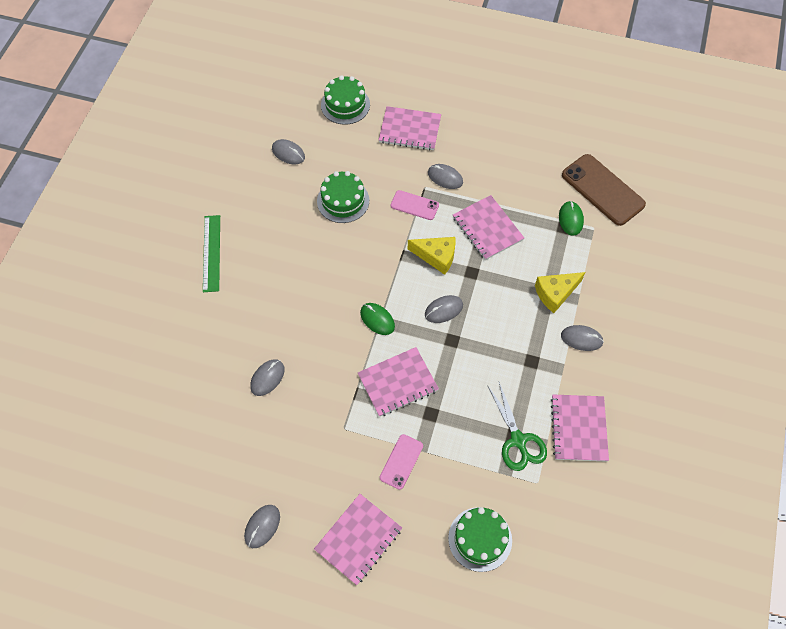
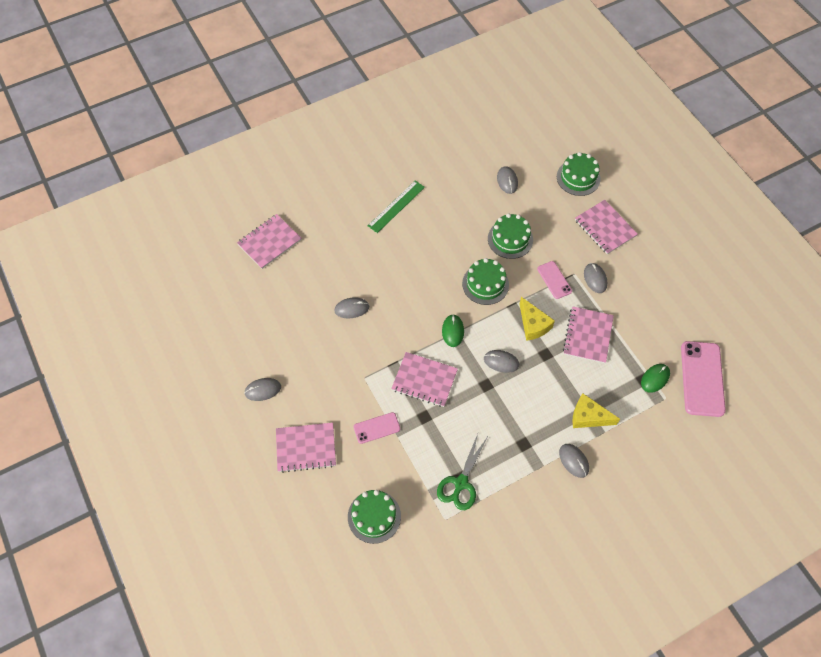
camera: 45 degrees right, 0 degrees up
pink notebook [551,395,609,462] -> pink notebook moved to [237,214,301,269]
brown phone [562,154,646,226] -> pink phone [681,341,726,417]
none -> green cake [462,258,509,305]

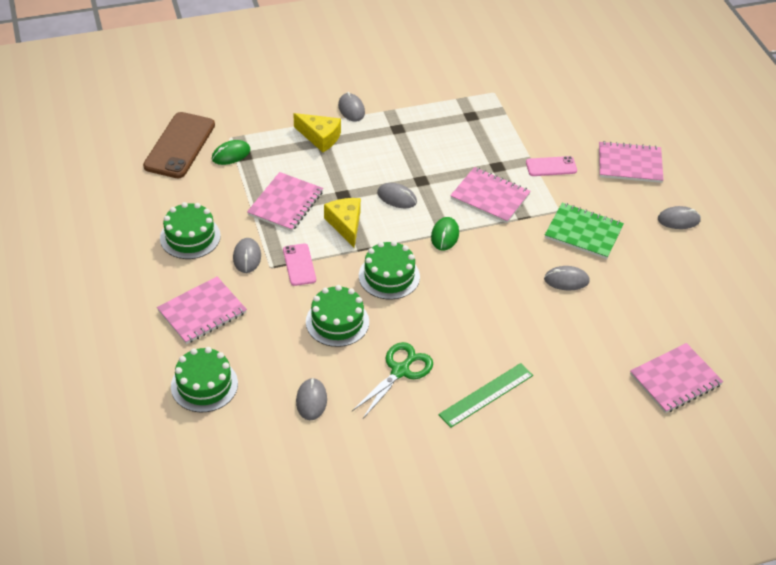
camera: 170 degrees left, 15 degrees down
green cake [348,490,401,544] -> green cake moved to [160,202,221,259]
green scissors [437,434,487,510] -> green scissors moved to [352,342,433,419]
pink notebook [575,200,638,254] -> pink notebook turned 75 degrees clockwise [157,276,247,344]
pink phone [681,341,726,417] -> brown phone [143,112,215,178]
none -> green notebook [545,203,624,259]

